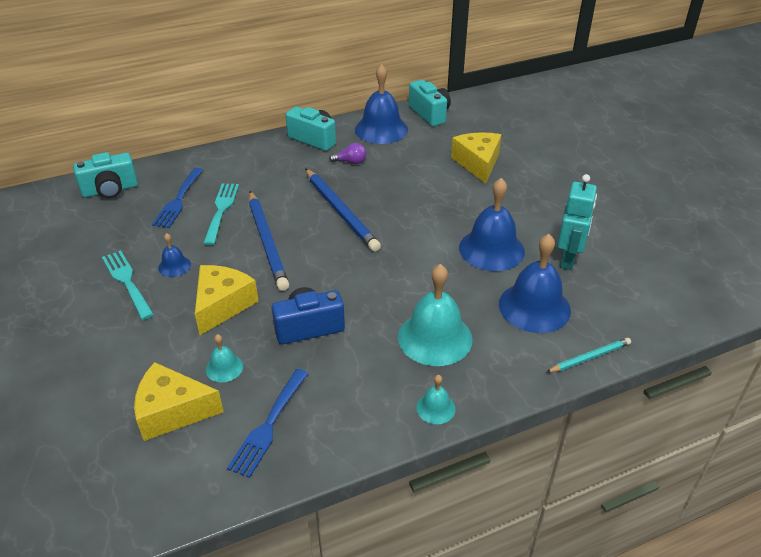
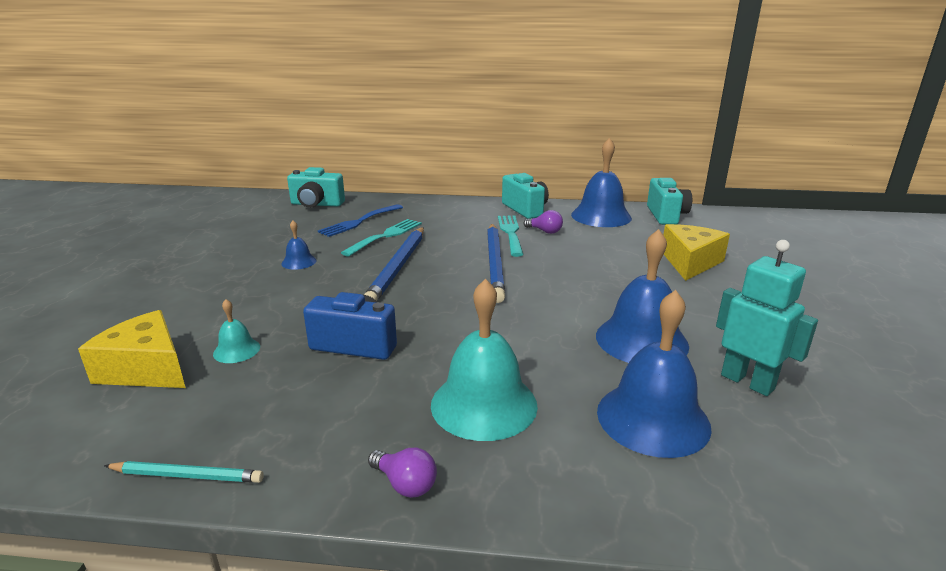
camera: 30 degrees right, 15 degrees down
turquoise fork [102,250,154,320] -> turquoise fork moved to [498,216,524,257]
yellow cheese [195,265,259,335] -> none
blue fork [227,369,309,478] -> none
turquoise bell [416,375,455,424] -> purple light bulb [368,448,437,498]
turquoise pencil [547,338,631,372] -> turquoise pencil moved to [104,461,264,483]
turquoise robot [557,174,597,270] -> turquoise robot turned 90 degrees counterclockwise [716,240,818,396]

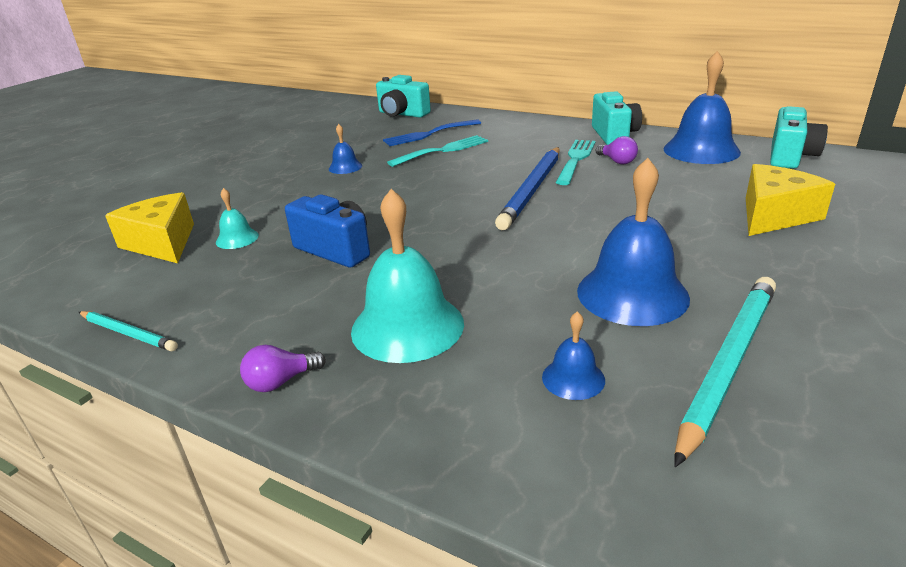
camera: 25 degrees right, 5 degrees up
blue pencil [364,227,424,301] -> none
purple light bulb [368,448,437,498] -> purple light bulb turned 90 degrees clockwise [240,345,326,392]
blue bell [597,290,712,458] -> blue bell [542,311,605,400], size x0.48
turquoise robot [716,240,818,396] -> turquoise pencil [674,277,776,467]

